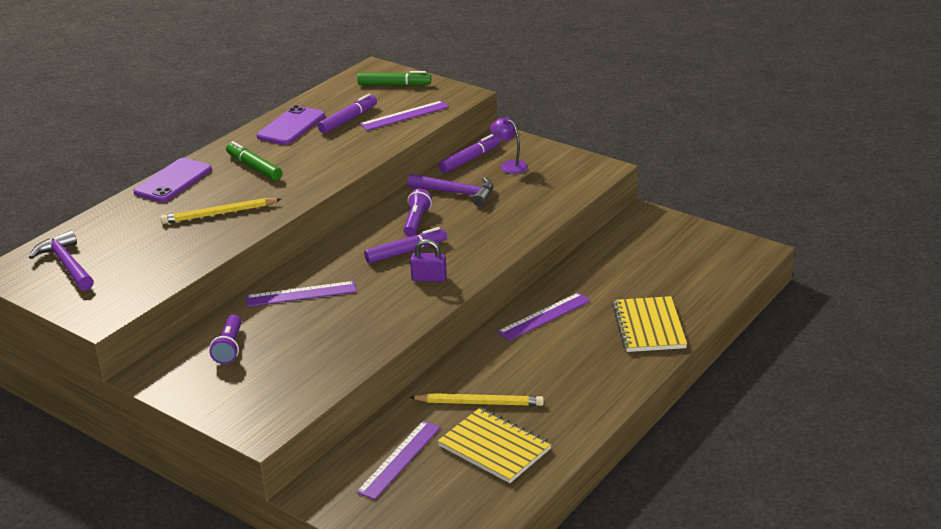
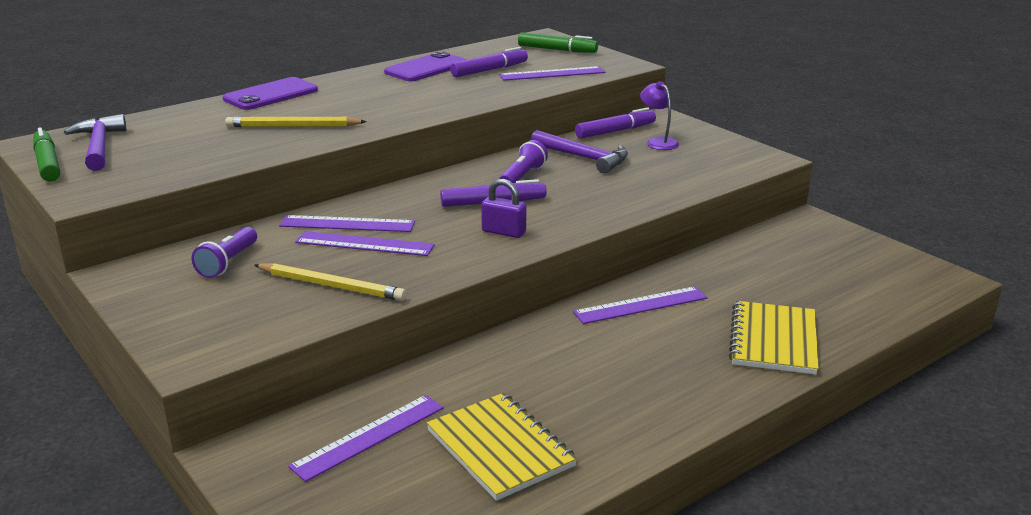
camera: 15 degrees right, 5 degrees down
green marker [226,141,282,181] -> green marker moved to [33,127,60,181]
yellow pencil [409,393,544,406] -> yellow pencil moved to [254,263,406,301]
none -> purple ruler [295,231,435,256]

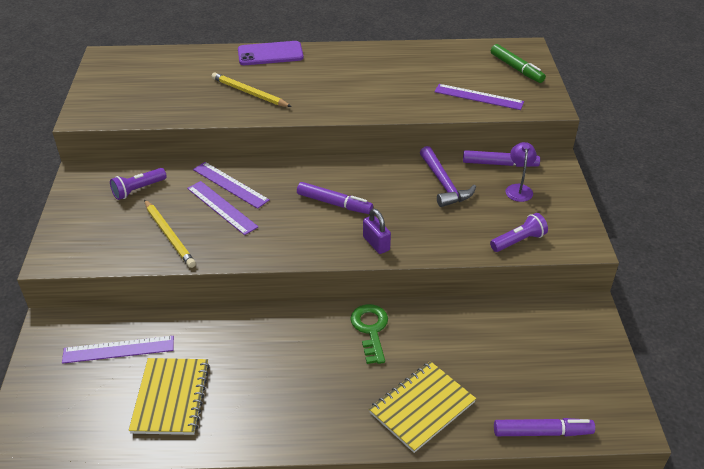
camera: 35 degrees right, 15 degrees up
green marker [33,127,60,181] -> none
purple hammer [64,114,126,171] -> none
purple phone [384,51,467,81] -> none
purple marker [450,47,528,77] -> purple marker moved to [494,418,595,436]
purple padlock [481,179,526,238] -> purple padlock moved to [363,209,391,254]
purple flashlight [499,140,548,183] -> purple flashlight moved to [490,213,548,252]
purple ruler [573,286,707,324] -> green key [350,304,388,364]

